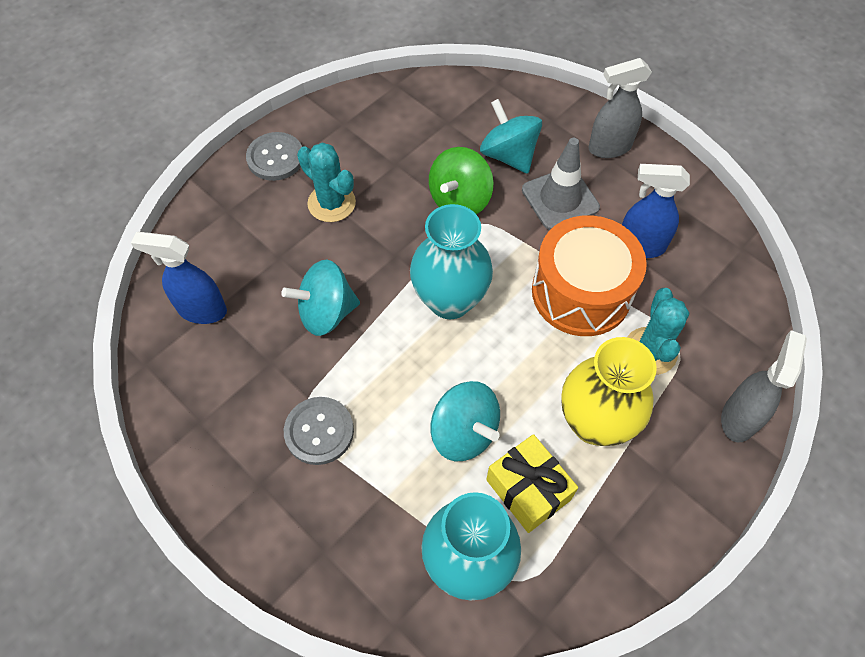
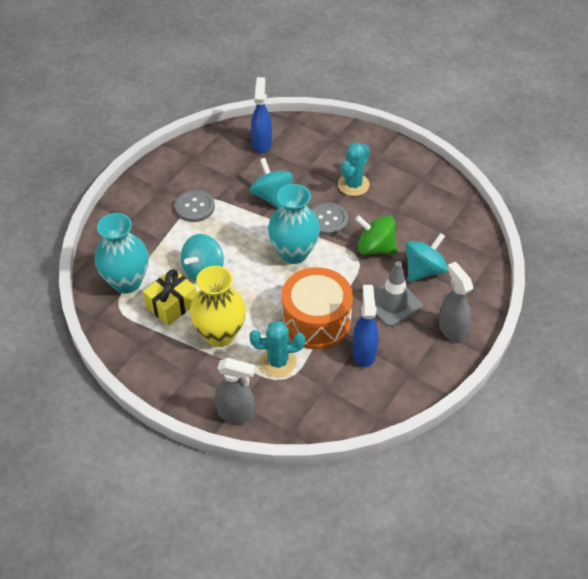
camera: 80 degrees right, 10 degrees down
grey button [246,132,302,181] -> grey button moved to [311,202,348,235]

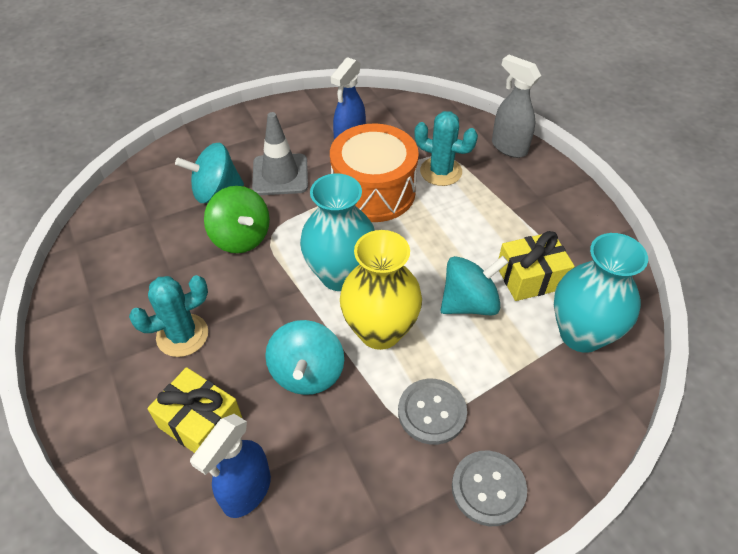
camera: 150 degrees left, 0 degrees up
yellow vase [190,266,246,347] -> yellow vase moved to [340,230,422,350]
grey button [311,202,348,235] -> grey button moved to [452,451,527,526]
grey spray bottle [439,262,473,342] -> none
none -> yellow gift [147,367,242,453]

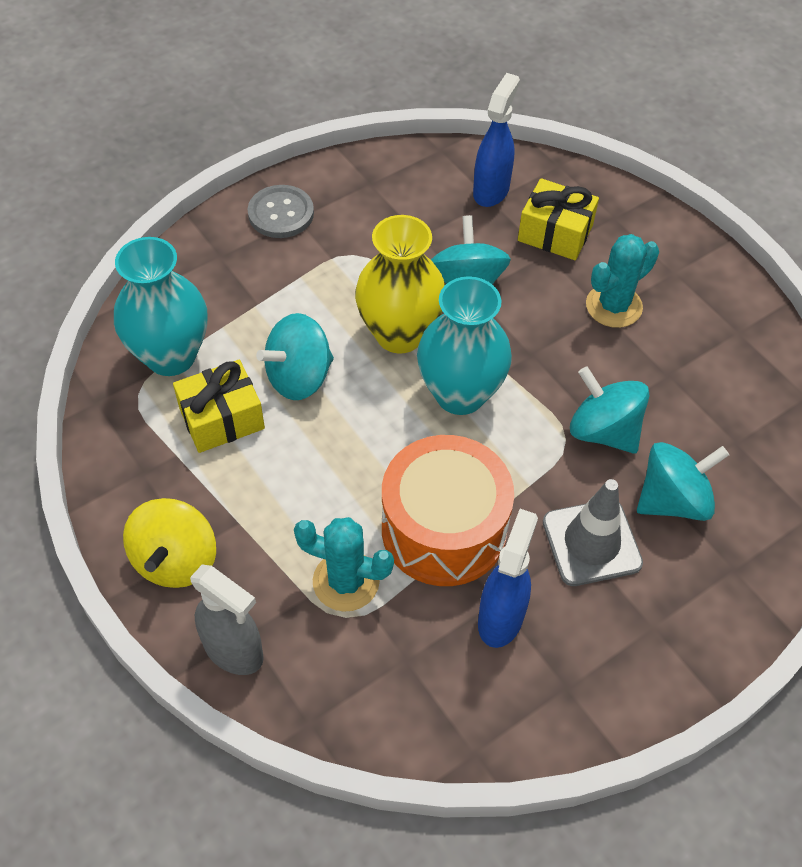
camera: 170 degrees right, 5 degrees up
green spinning top [204,186,270,253] -> turquoise spinning top [570,366,649,454]
grey button [398,379,467,445] -> none
none -> yellow spinning top [123,498,216,588]

